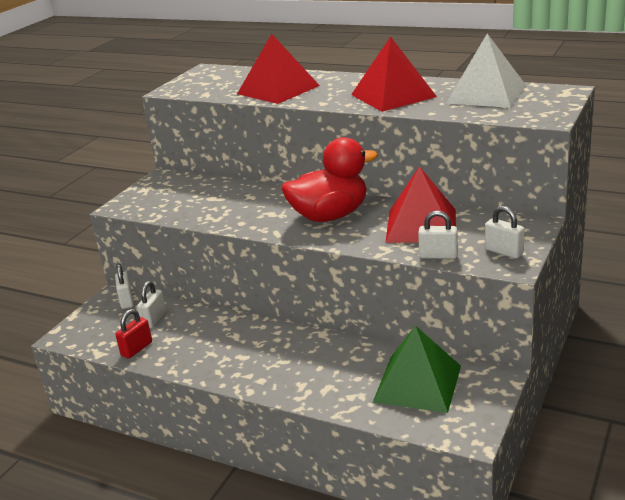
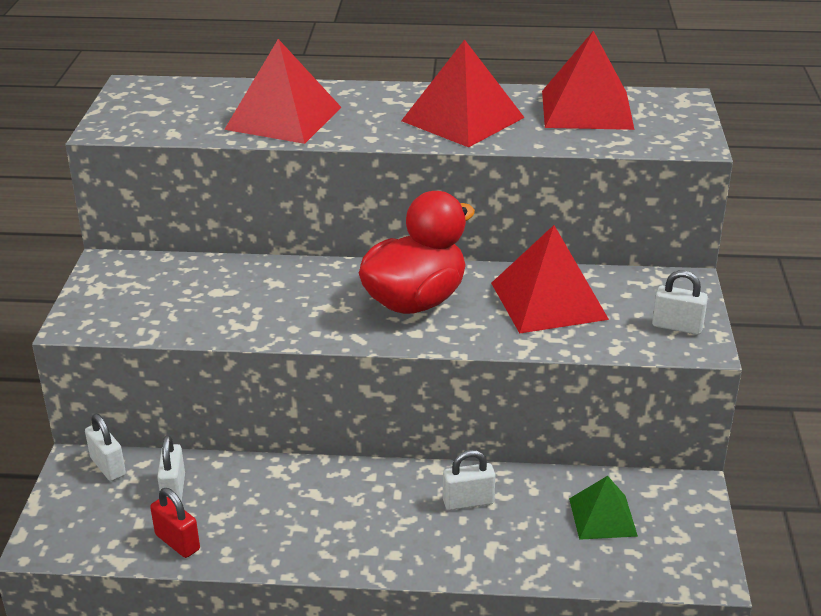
camera: 25 degrees left, 5 degrees up
red padlock [115,309,152,359] -> red padlock turned 60 degrees counterclockwise [150,488,200,558]
green pyramid [373,325,461,413] -> green pyramid [569,476,638,540], size x0.59
white padlock [418,210,458,259] -> white padlock moved to [443,450,495,510]
white pyramid [446,33,526,108] -> red pyramid [542,31,635,130]

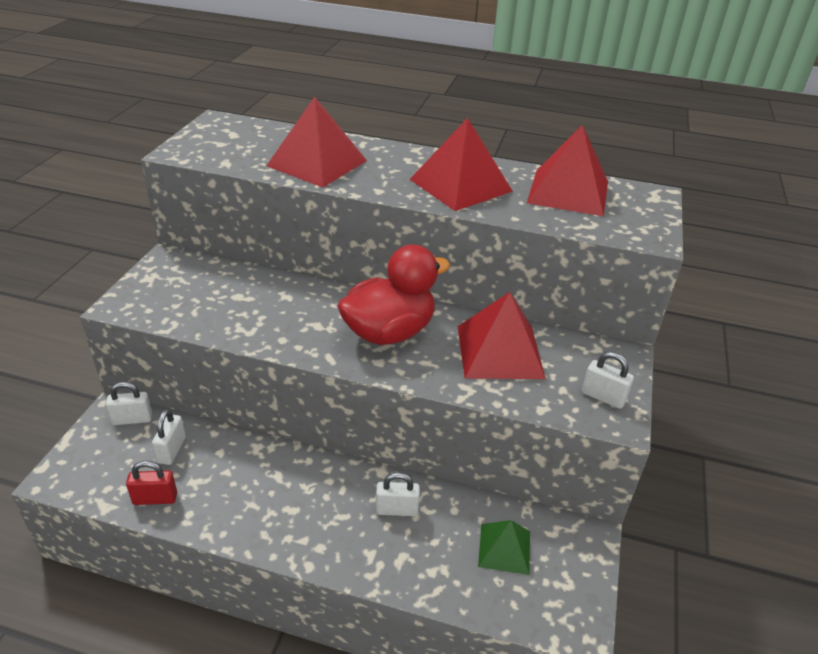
camera: 10 degrees right, 5 degrees up
white padlock [85,414,126,481] -> white padlock turned 75 degrees counterclockwise [106,382,152,425]
red padlock [150,488,200,558] -> red padlock turned 60 degrees counterclockwise [126,461,177,505]

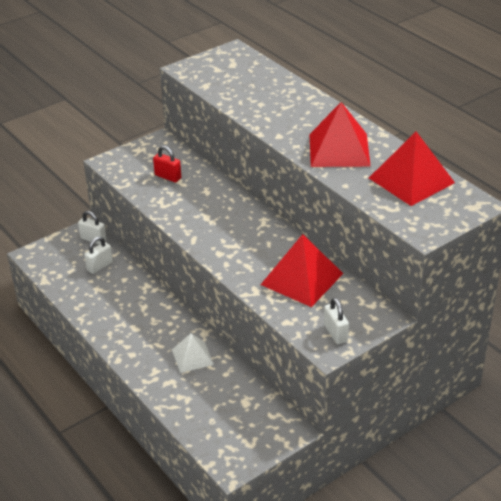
camera: 40 degrees right, 0 degrees up
red padlock [126,461,177,505] -> red padlock moved to [153,146,181,182]
red pyramid [266,96,367,187] -> none
red duck [337,245,450,345] -> none
white padlock [376,472,420,516] -> white pyramid [172,333,214,373]
green pyramid [478,520,530,575] -> none

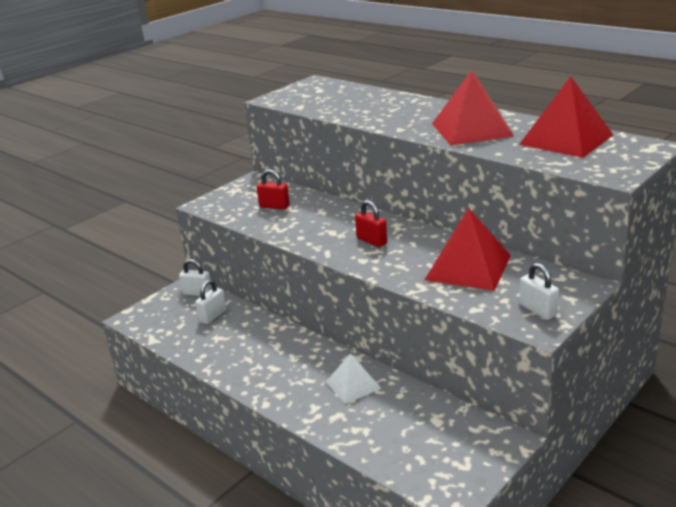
camera: 10 degrees left, 10 degrees down
none -> red padlock [355,200,387,247]

